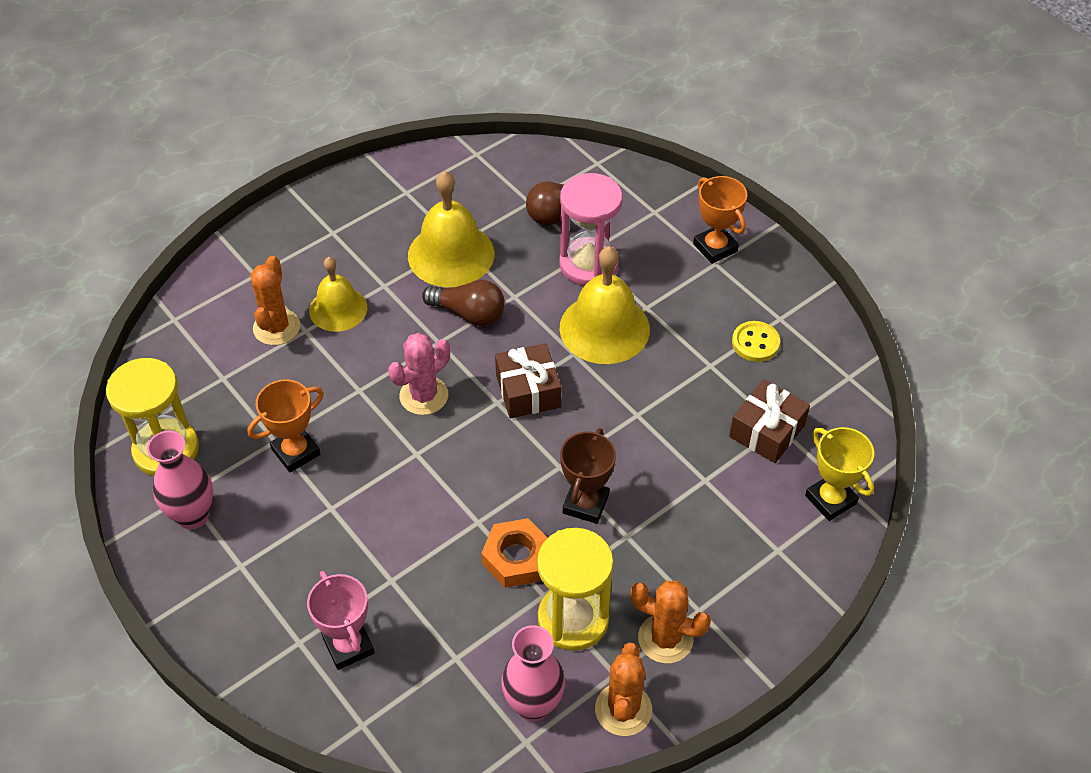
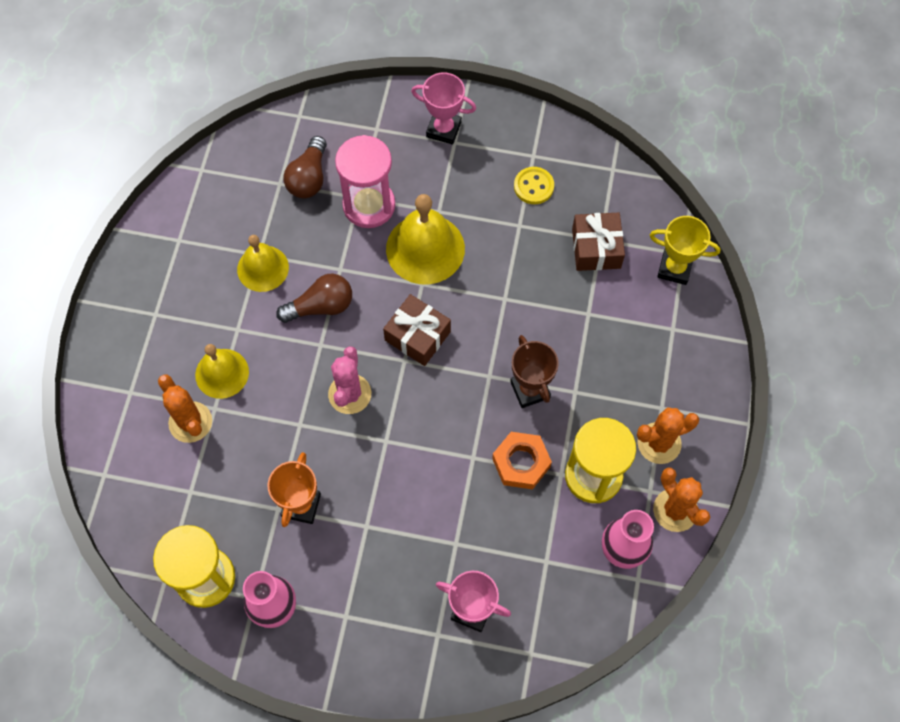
camera: 40 degrees left, 15 degrees up
yellow bell [408,171,494,287] -> yellow bell [237,235,289,292], size x0.65
orange trophy [693,176,747,264] -> pink trophy [411,73,476,145]

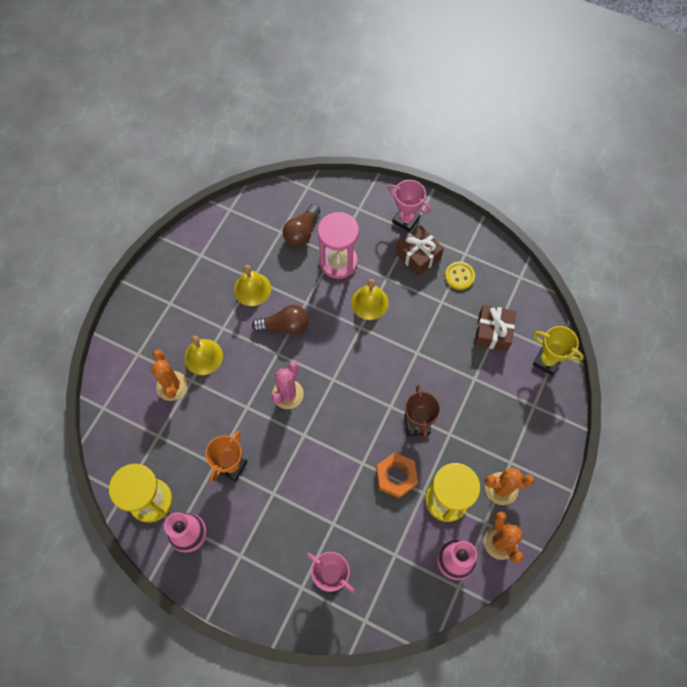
camera: 15 degrees right, 0 degrees up
brown gift [383,294,451,366] -> brown gift moved to [396,225,444,276]
yellow bell [386,194,465,284] -> yellow bell [351,279,389,320], size x0.65

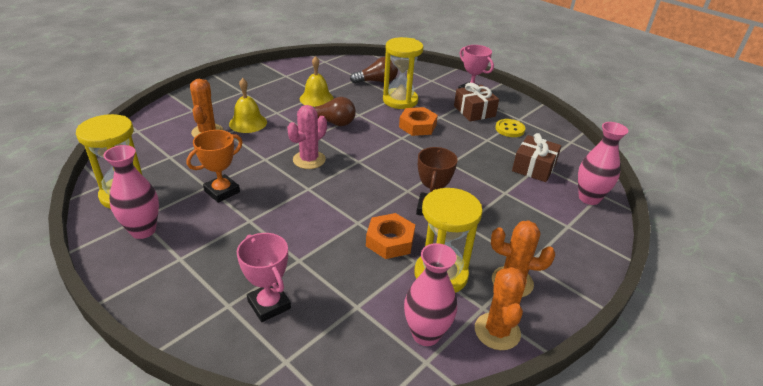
camera: 15 degrees right, 30 degrees down
brown light bulb [283,204,321,247] -> brown light bulb turned 150 degrees counterclockwise [350,57,398,84]
pink hourglass [318,212,359,279] -> yellow hourglass [383,37,423,109]
yellow bell [351,279,389,320] -> orange nut [399,107,438,136]
yellow trophy [533,326,584,376] -> pink vase [578,122,628,205]

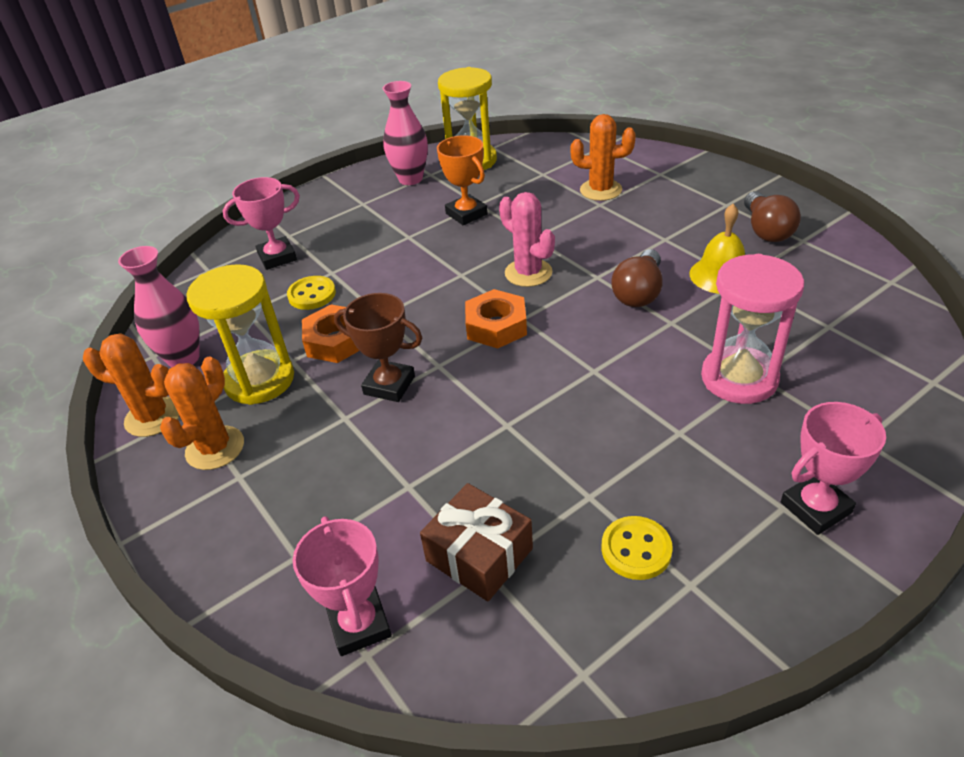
camera: 105 degrees right, 5 degrees up
yellow bell [229,78,267,133] -> none
brown light bulb [350,57,398,84] -> brown light bulb moved to [744,191,801,242]
yellow hourglass [383,37,423,109] -> pink hourglass [701,254,804,404]
orange nut [399,107,438,136] -> orange nut moved to [465,289,527,348]
brown gift [454,83,499,121] -> none
pink vase [578,122,628,205] -> pink trophy [293,516,392,656]
none -> yellow button [287,276,336,310]

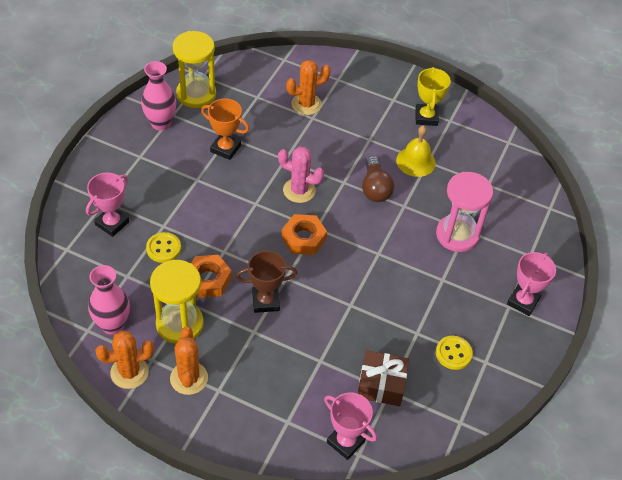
camera: 35 degrees left, 10 degrees up
brown light bulb [744,191,801,242] -> yellow trophy [415,67,451,126]

